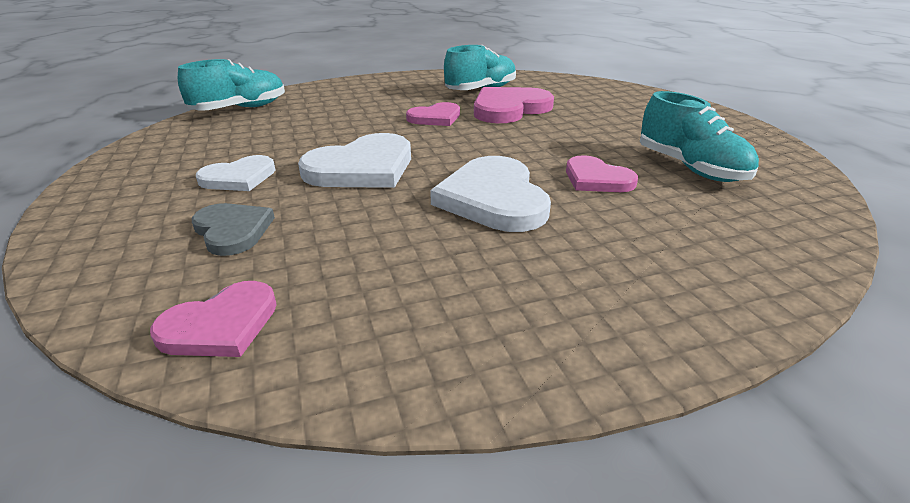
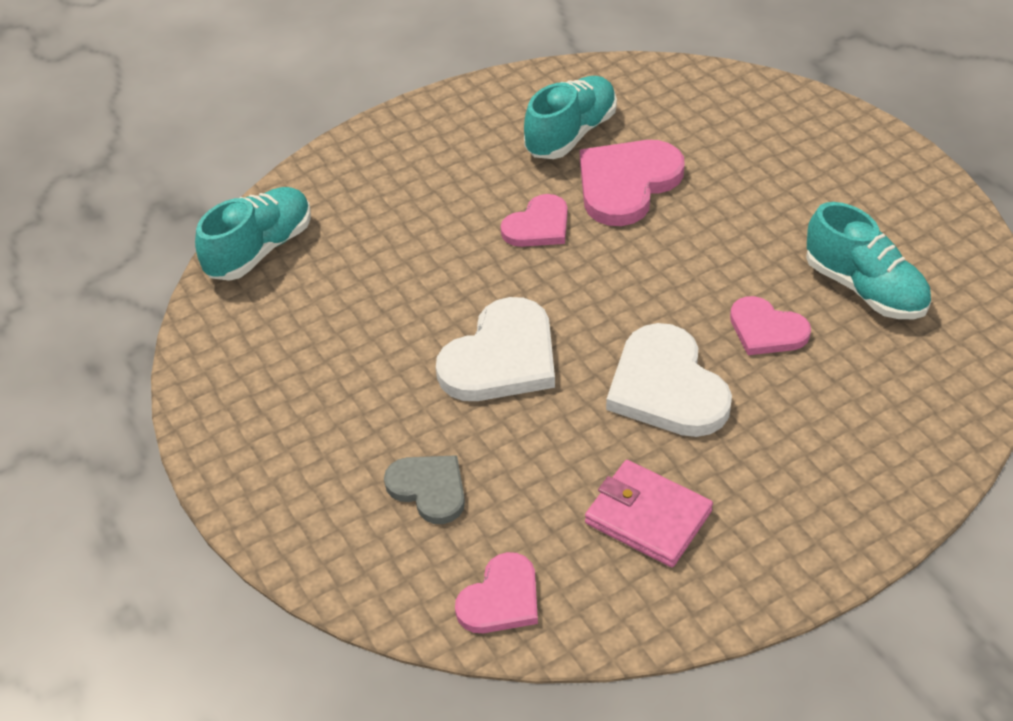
camera: 10 degrees left, 15 degrees up
white heart [196,155,275,191] -> none
none -> pink wallet [585,460,713,567]

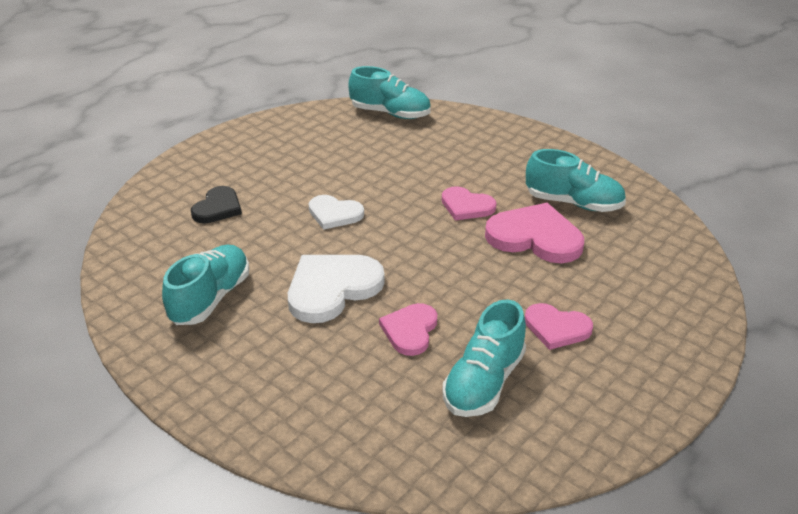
camera: 70 degrees right, 10 degrees down
grey heart [384,455,465,524] -> black heart [191,186,242,223]
white heart [436,297,555,401] -> white heart [309,195,364,230], size x0.61
pink heart [455,552,538,633] -> pink heart moved to [525,303,593,350]
pink wallet [585,460,713,567] -> turquoise shoe [162,245,249,325]

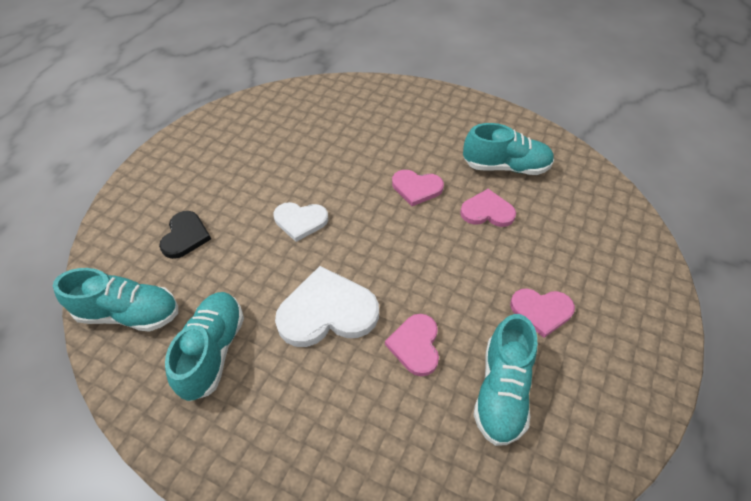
camera: 15 degrees left, 15 degrees up
white heart [288,255,385,323] -> white heart turned 45 degrees clockwise [275,266,379,347]
turquoise shoe [348,66,431,119] -> turquoise shoe moved to [53,268,178,332]
pink heart [485,203,584,263] -> pink heart [460,189,516,227], size x0.61

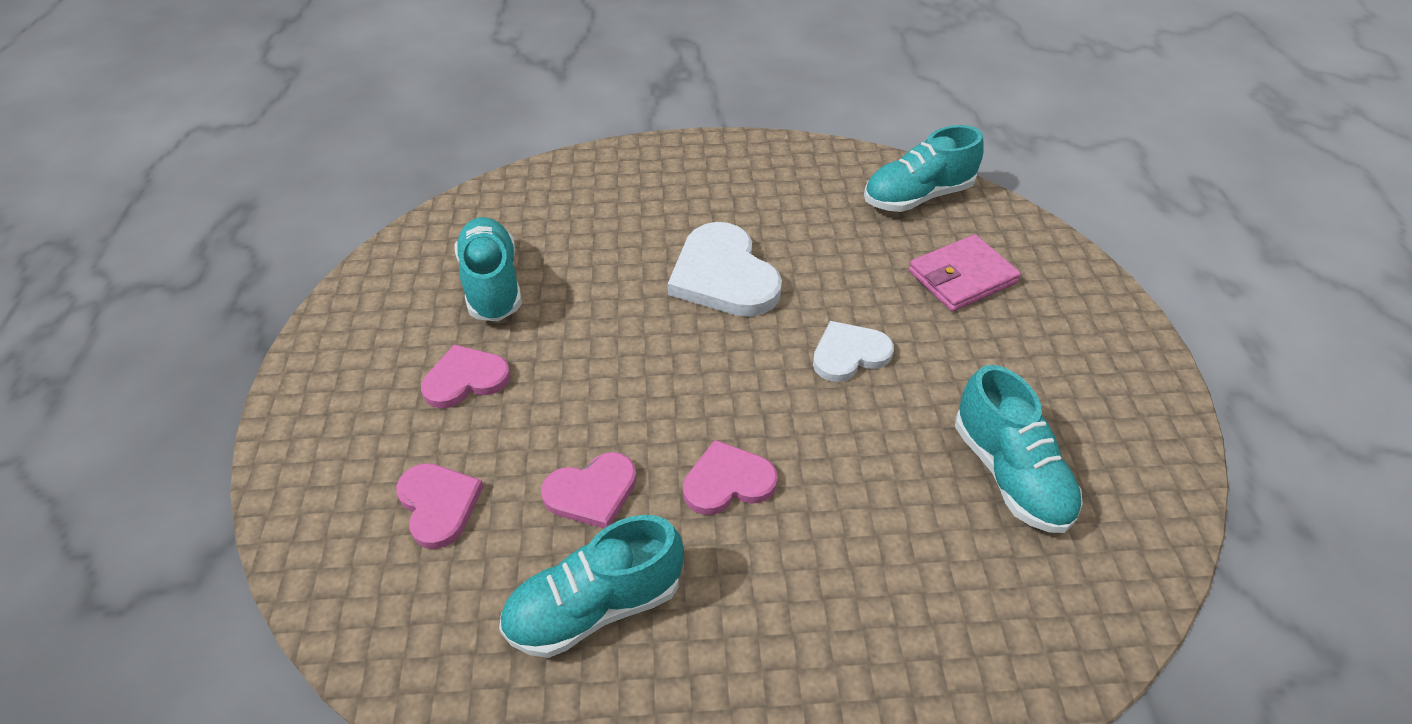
camera: 150 degrees right, 5 degrees down
black heart [159,211,211,259] -> pink wallet [909,234,1021,312]
turquoise shoe [165,292,244,401] -> turquoise shoe moved to [955,365,1082,533]
white heart [275,266,379,347] -> white heart turned 105 degrees clockwise [668,222,782,317]
pink heart [385,314,439,376] -> pink heart moved to [396,463,484,549]

